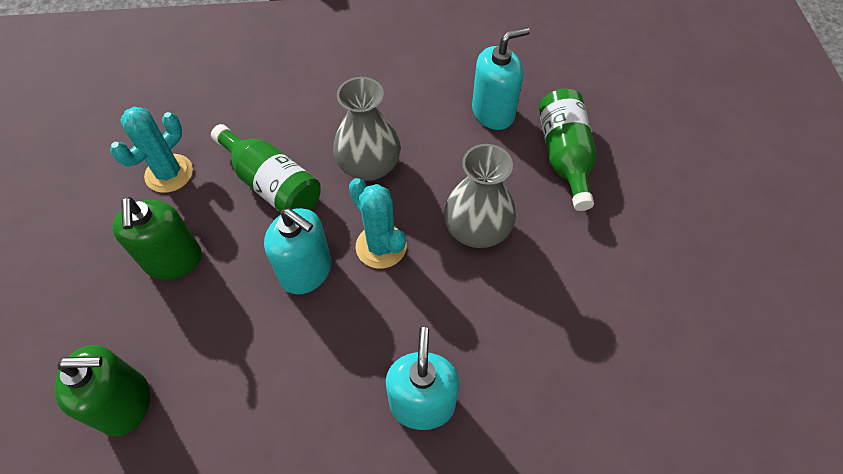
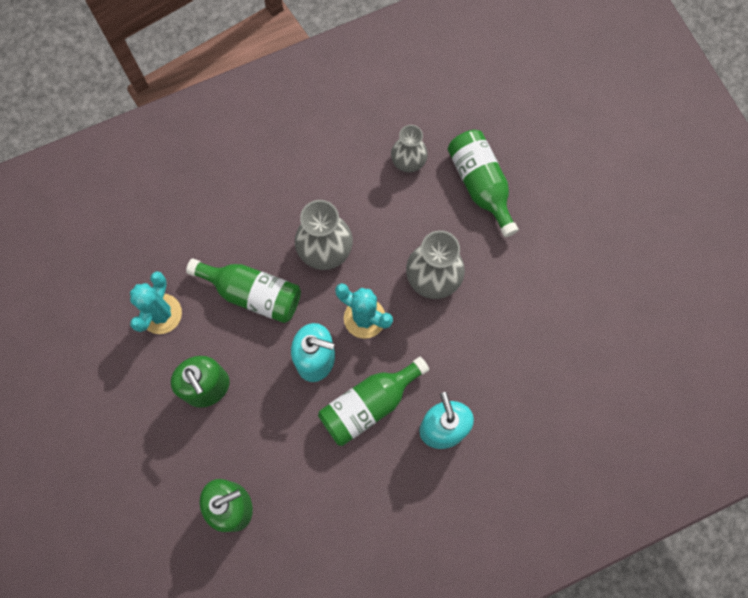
camera: 20 degrees left, 15 degrees up
turquoise soap dispenser [472,27,530,130] -> grey vase [391,125,428,172]
none -> green bottle [318,357,429,446]

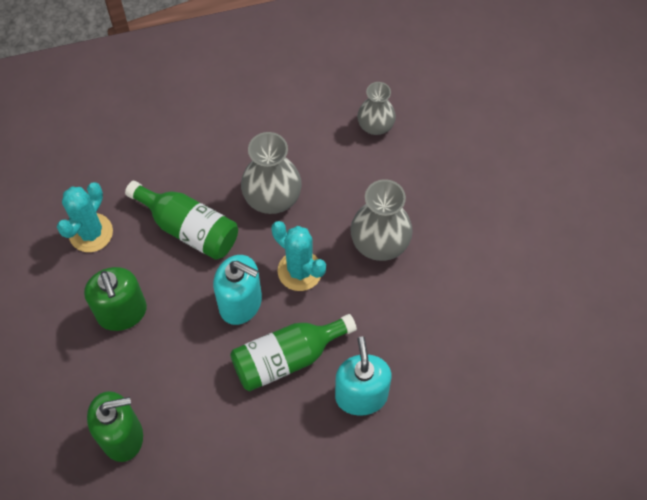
camera: 10 degrees right, 10 degrees down
green bottle [448,130,519,237] -> none

